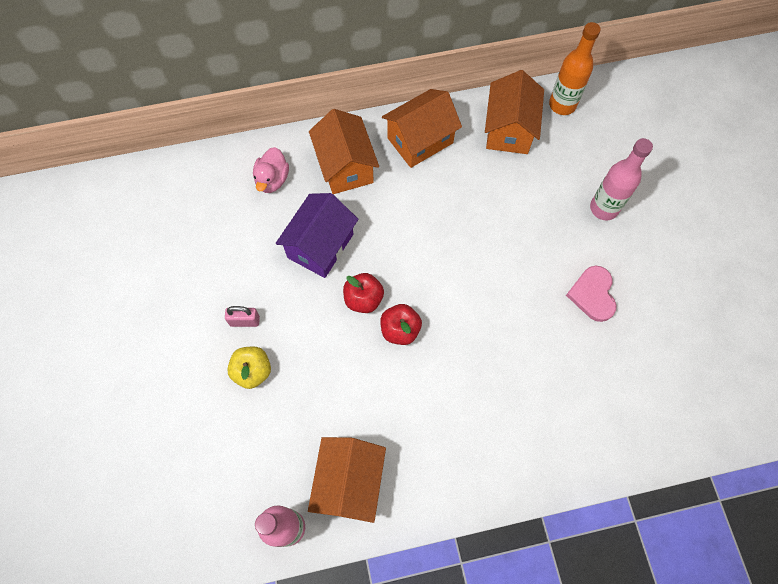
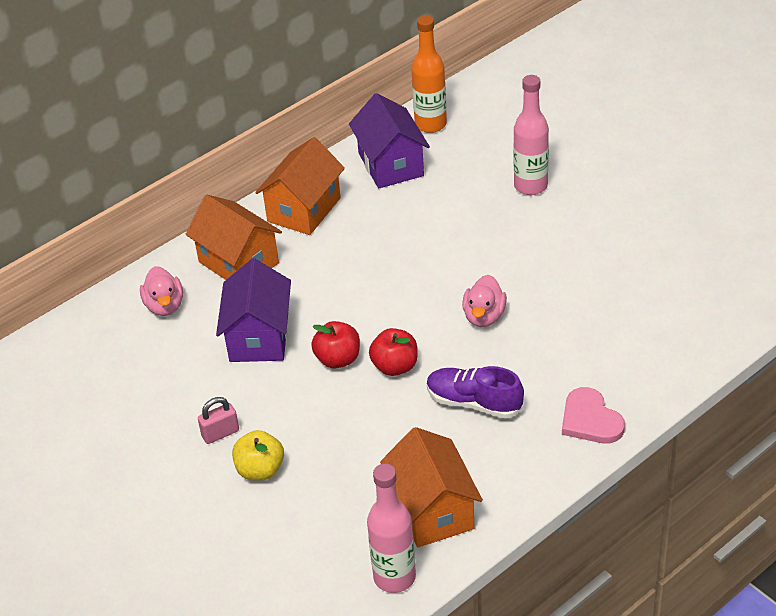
camera: 25 degrees left, 25 degrees down
orange house [485,70,544,154] -> purple house [349,93,430,189]
pink heart [566,266,617,322] -> pink heart moved to [562,387,625,443]
none -> purple shoe [427,366,524,418]
none -> pink duck [462,275,507,327]

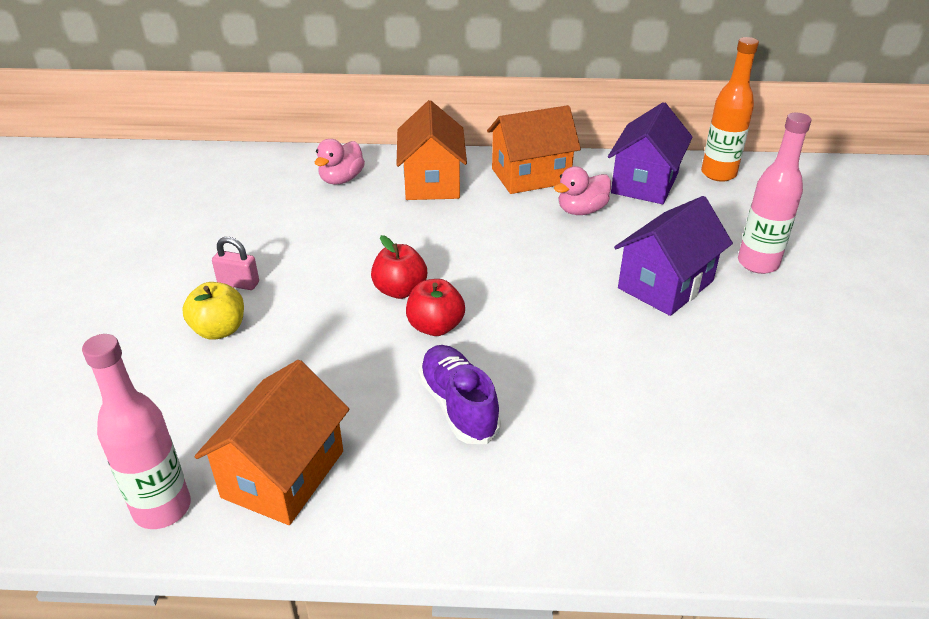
camera: 40 degrees right, 5 degrees down
purple house [216,258,291,362] -> purple house moved to [614,196,733,316]
pink duck [462,275,507,327] -> pink duck moved to [554,166,611,215]
pink heart [562,387,625,443] -> none

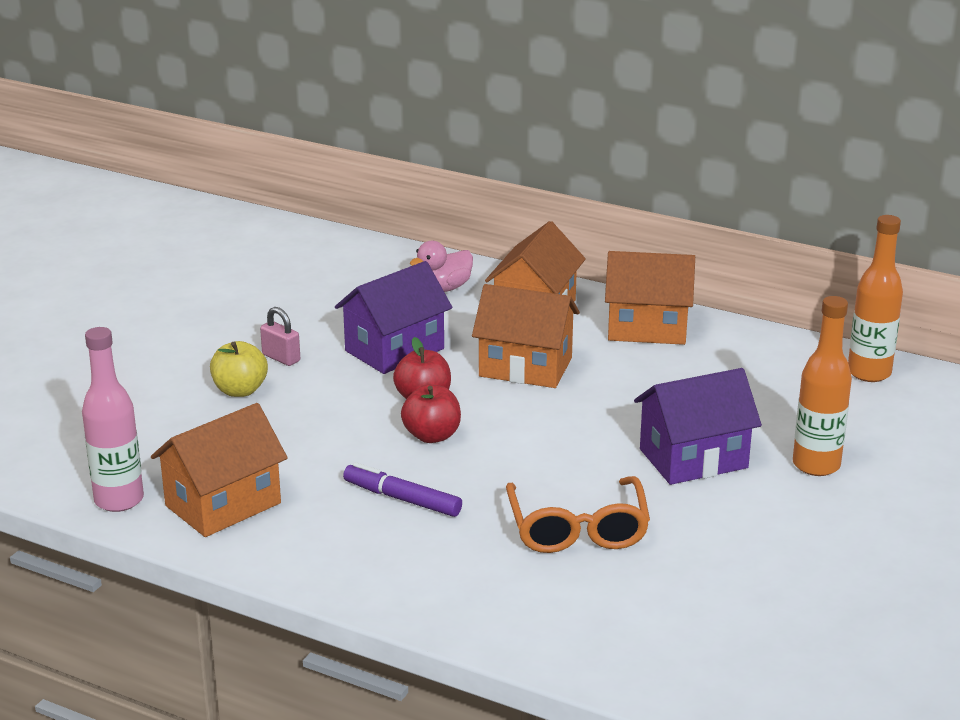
camera: 25 degrees right, 10 degrees down
purple shoe [418,345,501,444] -> purple marker [343,462,462,517]
pink duck [554,166,611,215] -> none
purple house [608,102,693,204] -> purple house moved to [335,261,453,374]
pink bottle [738,113,812,274] -> orange bottle [793,296,852,476]
none -> orange house [472,284,580,388]
none -> orange glasses [506,476,650,553]

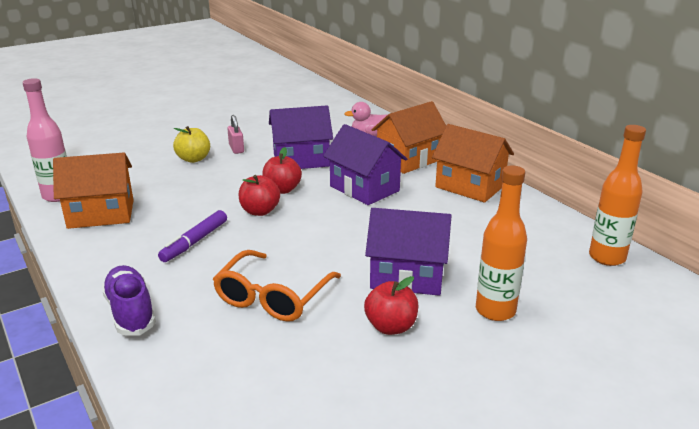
camera: 30 degrees right, 0 degrees up
purple marker [343,462,462,517] -> purple marker turned 120 degrees counterclockwise [158,210,227,262]
orange house [472,284,580,388] -> purple house [323,124,407,205]
none -> purple shoe [102,265,156,335]
none -> red apple [364,276,418,335]

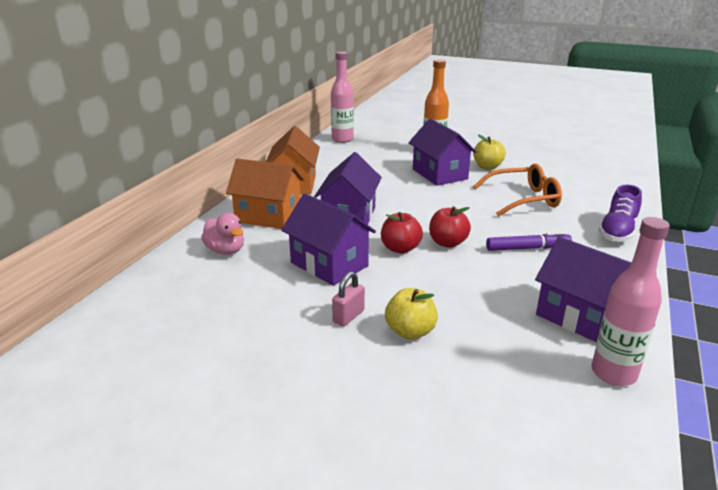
camera: 125 degrees left, 0 degrees up
orange house [53,152,133,229] -> purple house [535,237,632,342]
red apple [364,276,418,335] -> yellow apple [473,134,506,170]
orange bottle [589,125,646,266] -> pink bottle [331,51,354,143]

